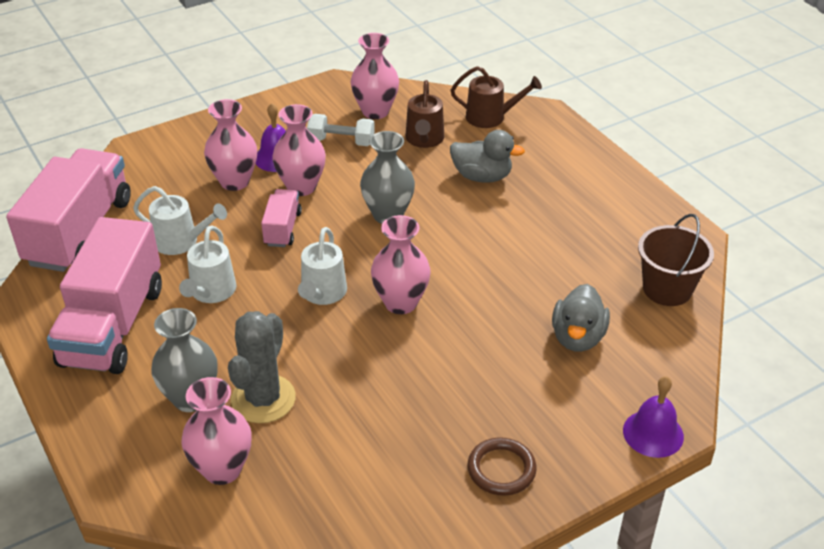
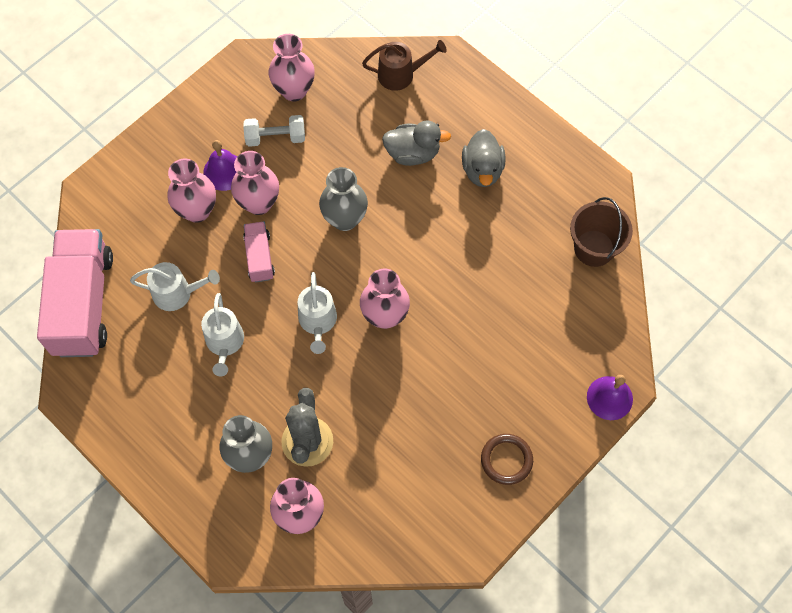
camera: 15 degrees left, 25 degrees up
pink truck [47,217,162,374] -> none
brown watering can [406,80,444,148] -> none
grey duck [552,284,610,352] -> grey duck moved to [462,129,505,187]

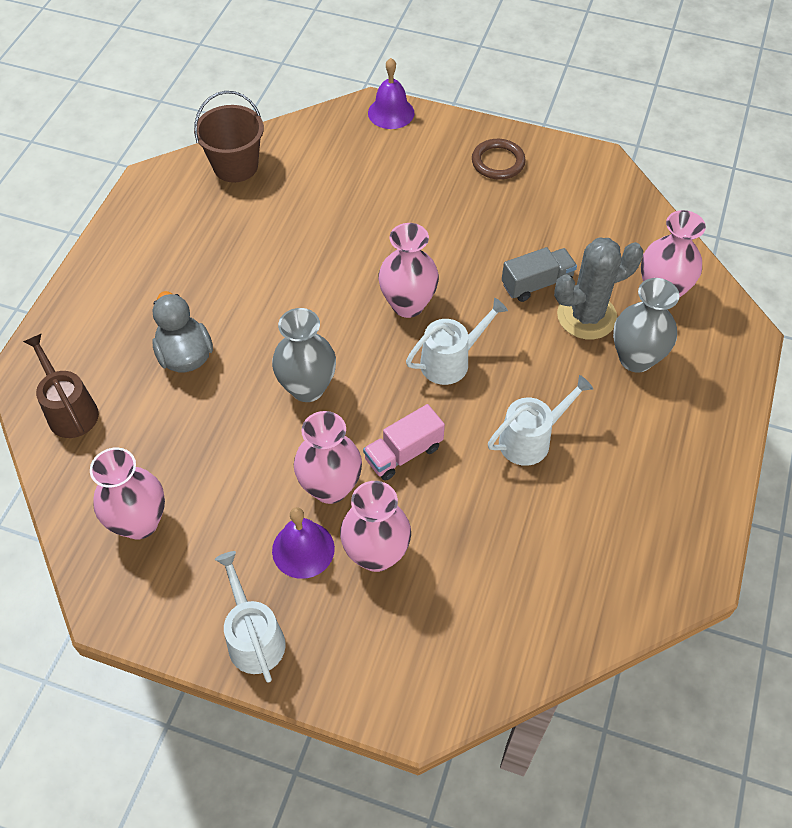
camera: 115 degrees left, 10 degrees down
pink truck [37,229,113,357] -> none
white watering can [130,262,220,311] -> white watering can moved to [215,551,285,683]
white dumbbell [243,115,305,147] -> none
grey duck [462,129,505,187] -> none
none -> grey truck [502,247,577,302]

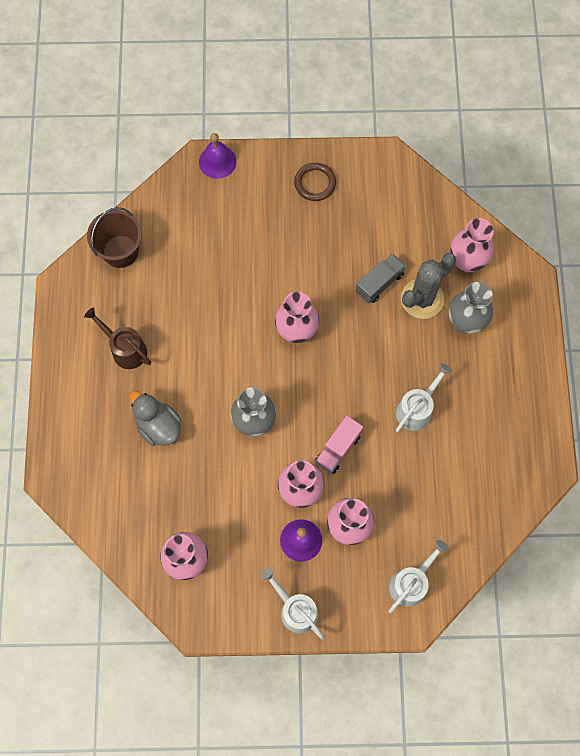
camera: 20 degrees left, 15 degrees up
brown watering can [23,333,99,438] -> brown watering can moved to [84,307,151,369]
white watering can [406,298,508,385] -> white watering can moved to [388,540,449,613]

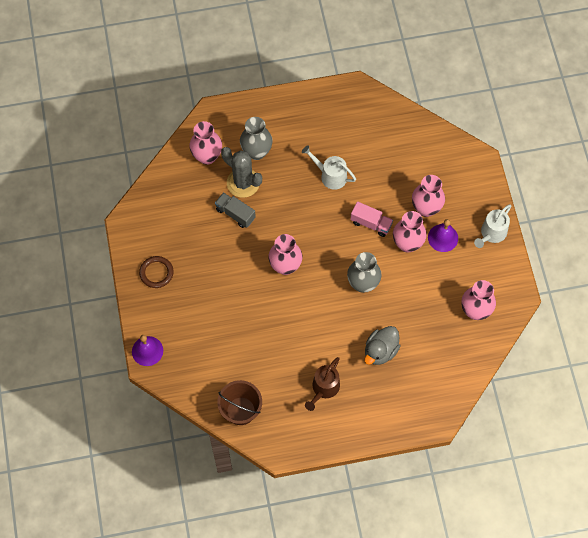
camera: 100 degrees left, 5 degrees down
white watering can [388,540,449,613] -> none

